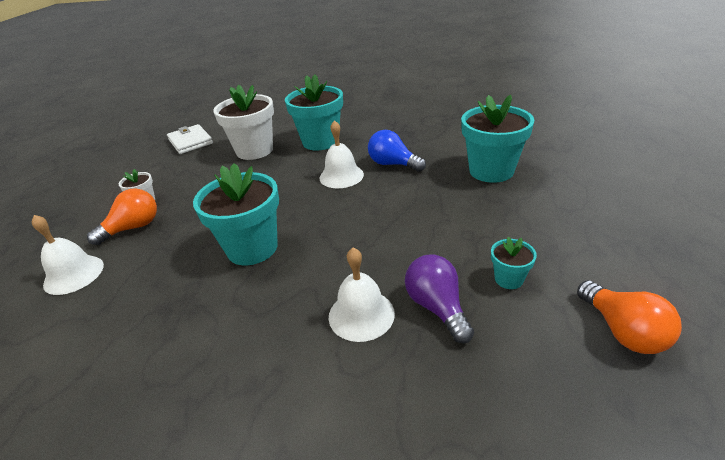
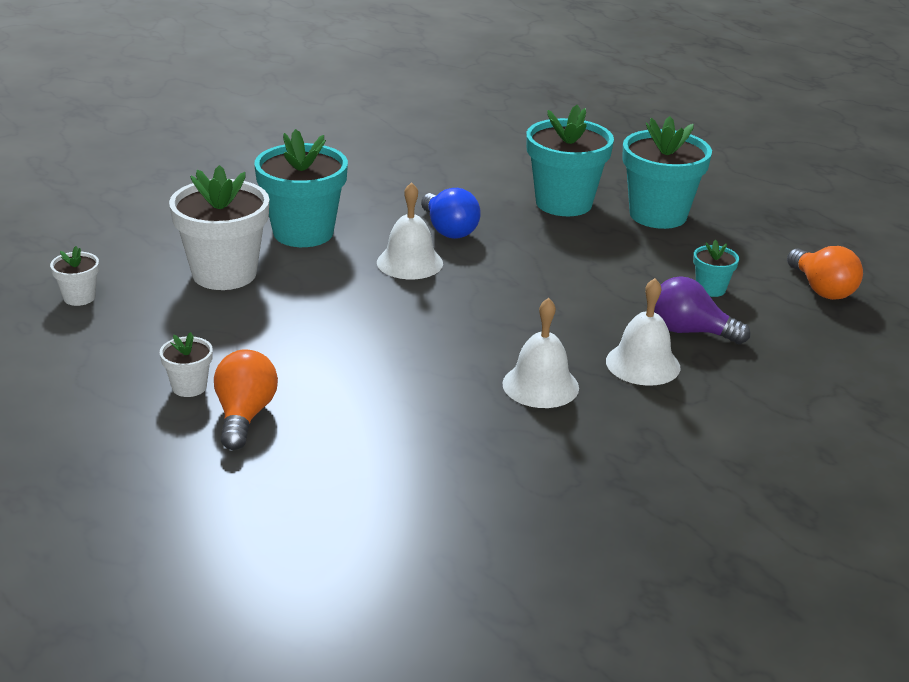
camera: 50 degrees left, 5 degrees down
white bell [32,215,104,295] -> white bell moved to [502,298,579,408]
white wallet [167,124,213,154] -> white flower pot [50,246,99,306]
turquoise flower pot [193,163,279,265] -> turquoise flower pot moved to [622,116,712,229]
blue light bulb [368,130,426,172] -> blue light bulb turned 105 degrees counterclockwise [421,188,481,239]
orange light bulb [577,280,682,354] -> orange light bulb turned 45 degrees clockwise [787,246,863,300]

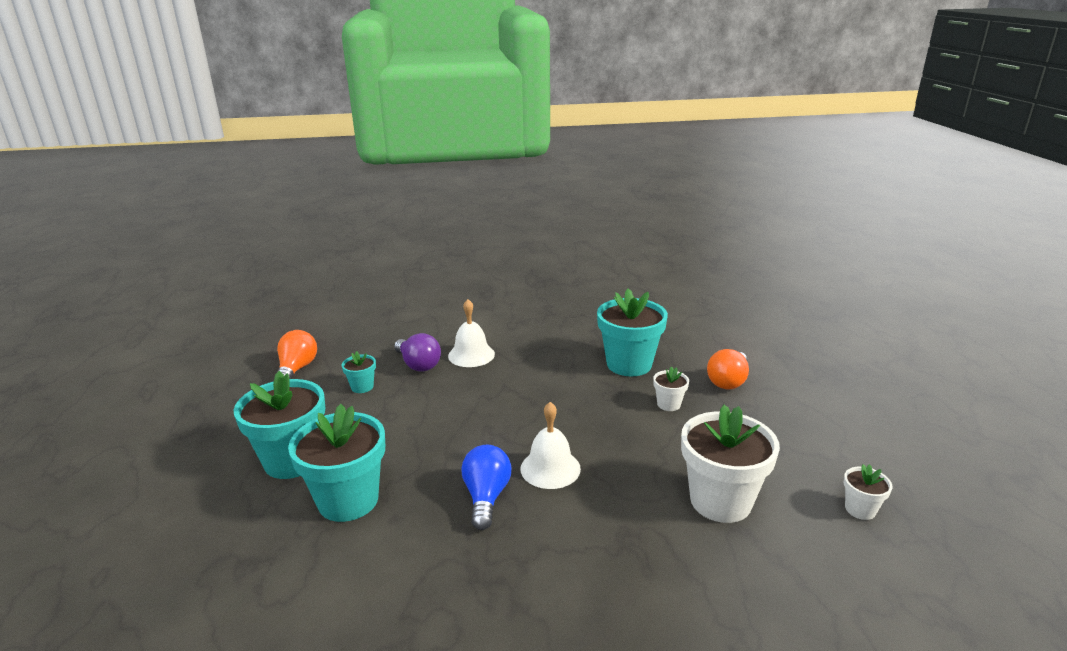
camera: 150 degrees left, 5 degrees down
white flower pot [160,332,213,397] -> white flower pot moved to [653,366,689,411]
turquoise flower pot [254,129,348,247] -> turquoise flower pot moved to [597,289,668,376]
white bell [502,298,579,408] -> none

